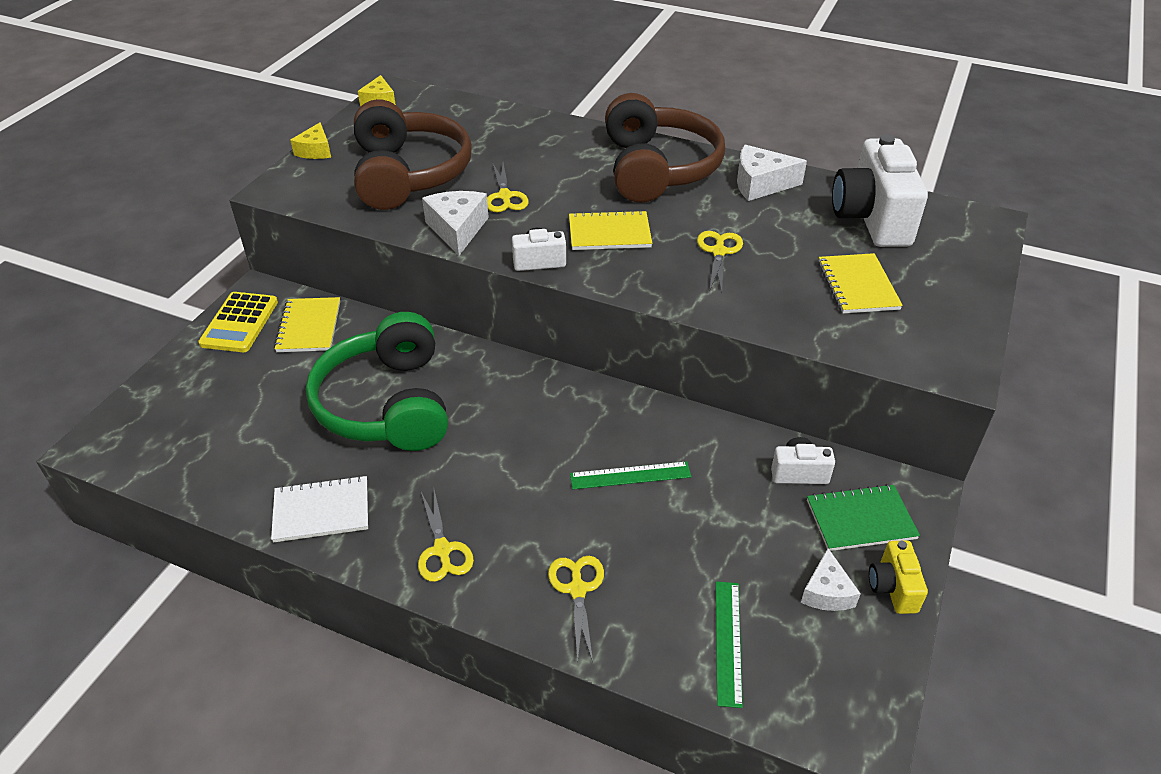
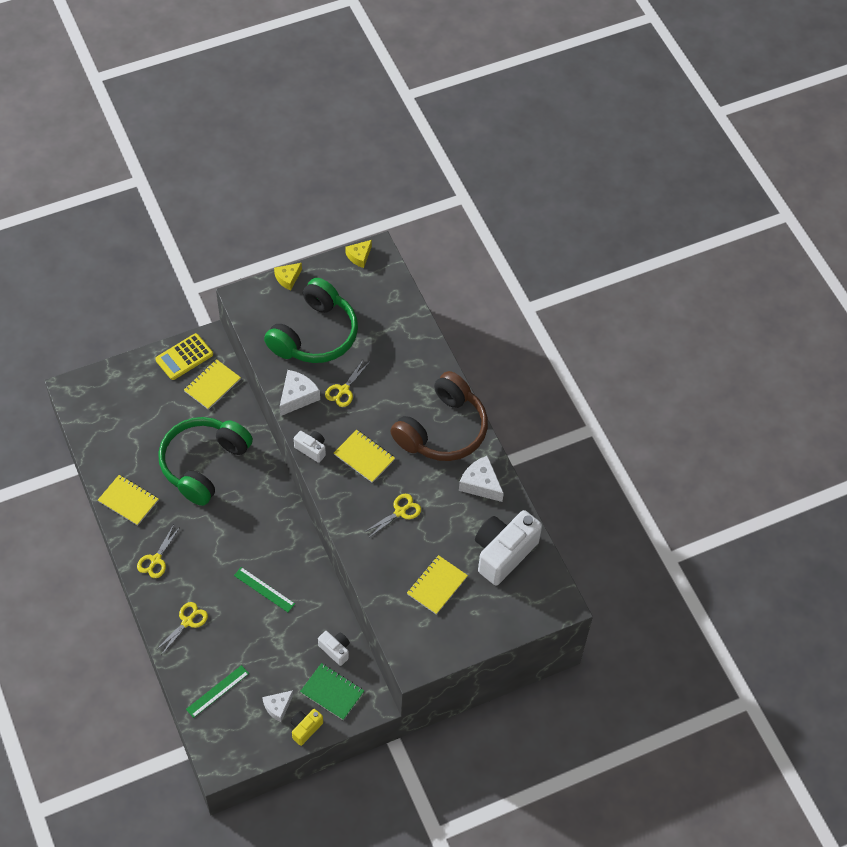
camera: 40 degrees right, 15 degrees up
white notebook [271,475,368,542] -> yellow notebook [98,475,158,526]
brown headphones [354,99,472,210] -> green headphones [264,278,358,363]

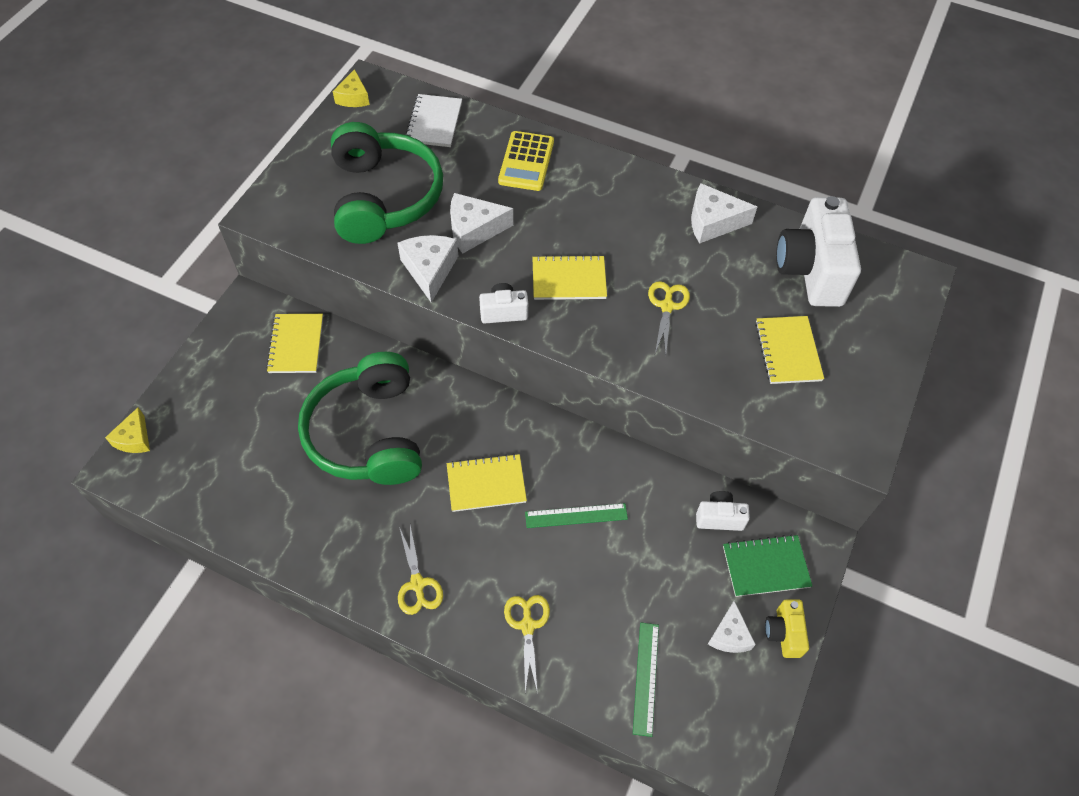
camera: 40 degrees left, 0 degrees up
yellow notebook [98,475,158,526] -> yellow notebook moved to [447,454,527,512]
yellow calculator [155,333,213,380] -> yellow calculator moved to [498,131,554,191]
yellow cheese [274,263,302,291] -> yellow cheese moved to [105,407,150,453]
yellow scissors [325,359,370,407] -> white cheese [450,193,513,254]
brown headphones [391,371,488,461] -> none
none -> white notebook [406,94,462,147]

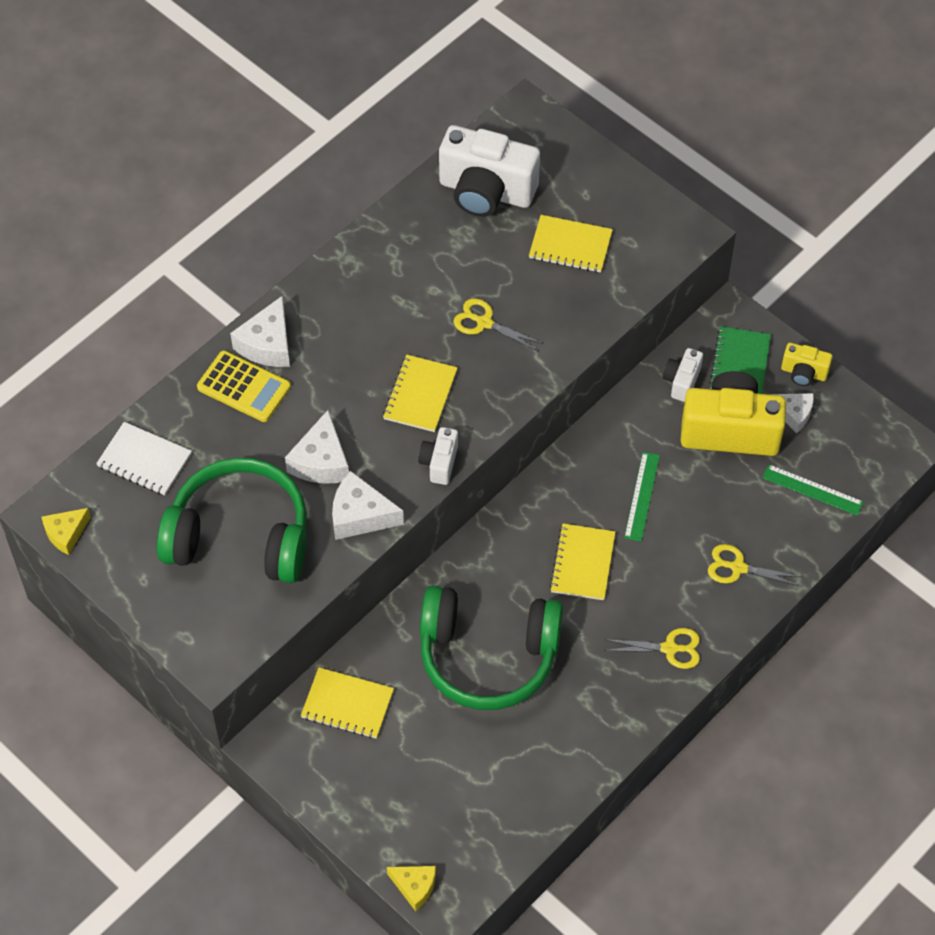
camera: 70 degrees left, 0 degrees up
yellow cheese [333,69,370,107] -> yellow cheese turned 120 degrees clockwise [41,508,91,555]
white cheese [691,183,757,244] -> white cheese moved to [230,296,290,367]
none -> yellow camera [681,371,786,456]

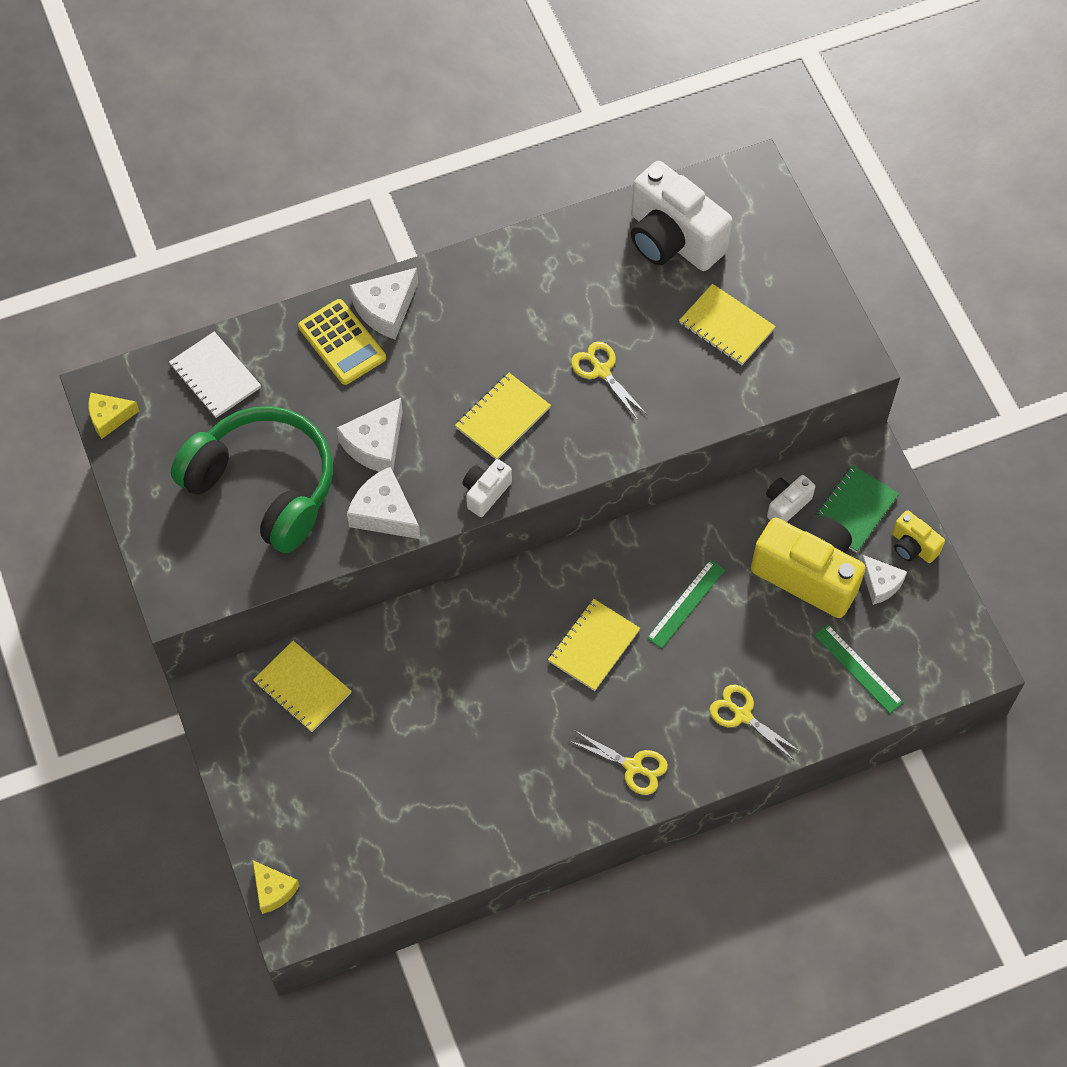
camera: 25 degrees right, 5 degrees up
green headphones [420,585,563,710] -> none

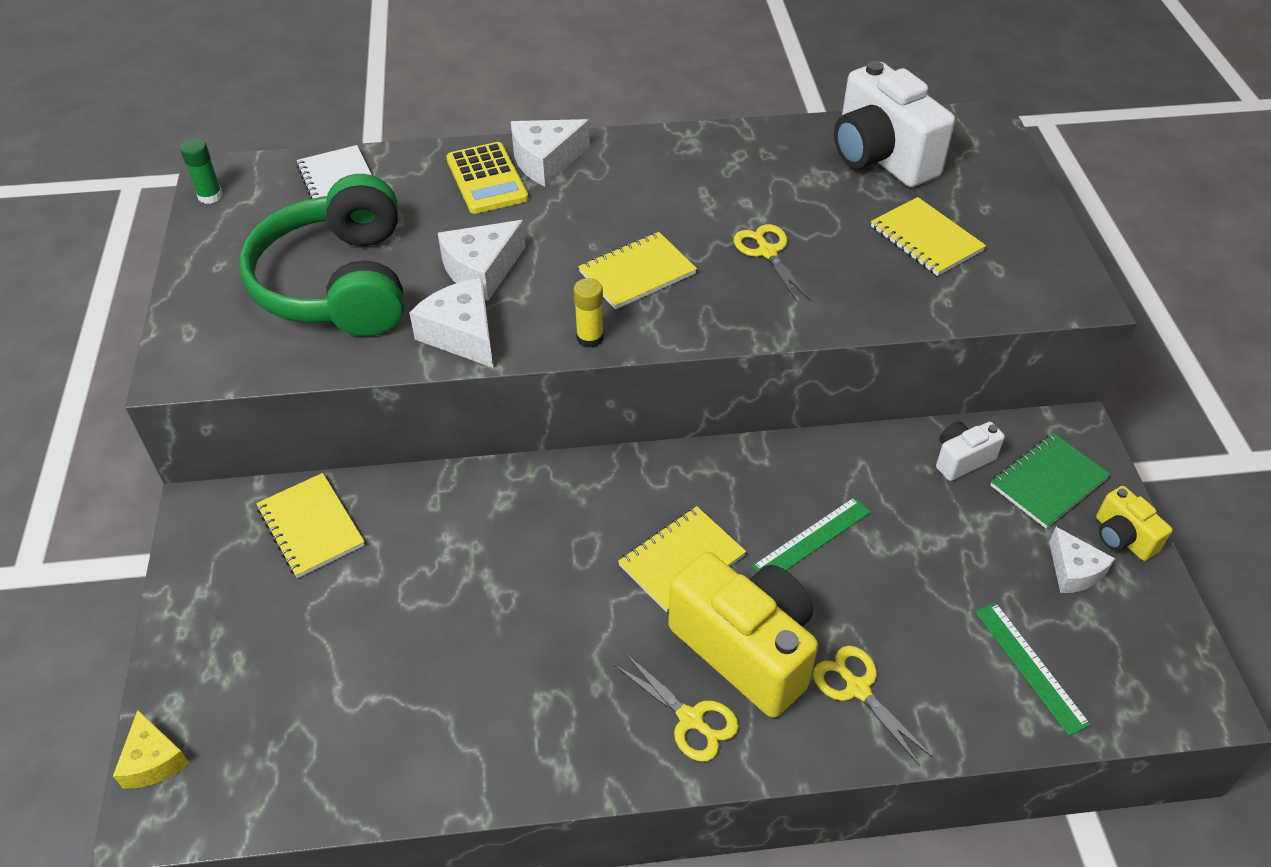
camera: 15 degrees right, 15 degrees down
yellow cheese [88,393,139,439] -> green glue stick [180,139,223,204]
green headphones [171,406,333,553] -> green headphones turned 150 degrees counterclockwise [239,174,404,337]
white camera [463,459,512,517] -> yellow glue stick [574,278,604,348]
yellow camera [751,514,866,618] -> yellow camera moved to [668,552,818,718]

